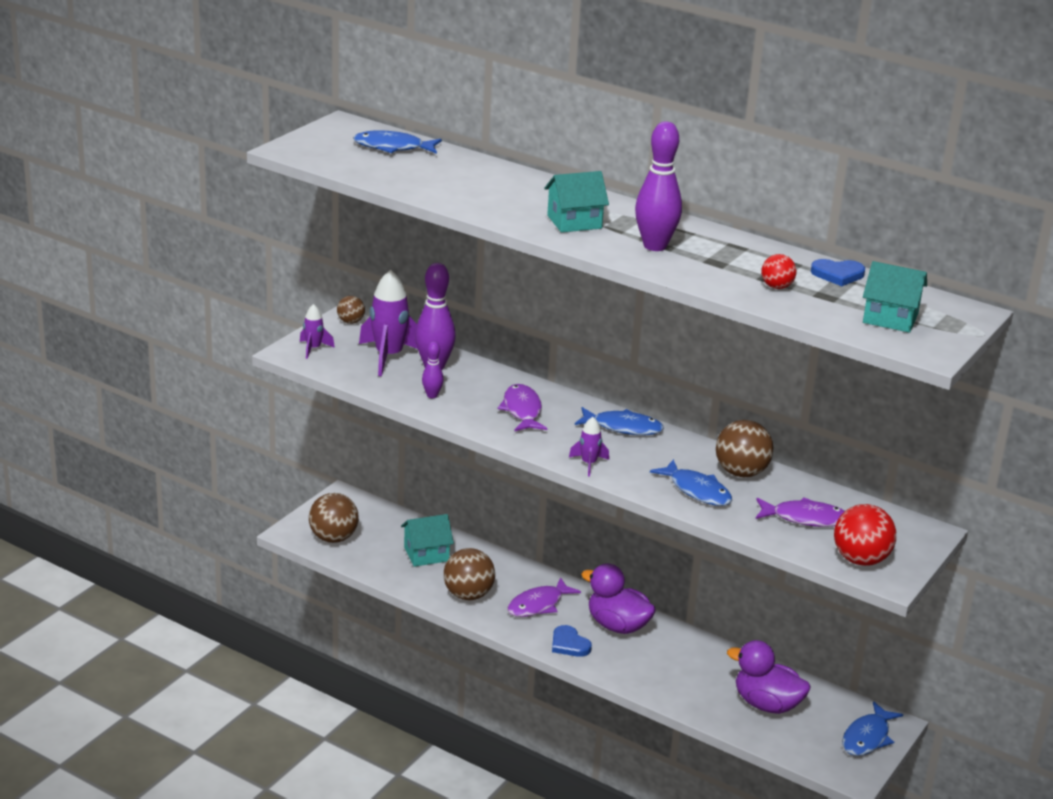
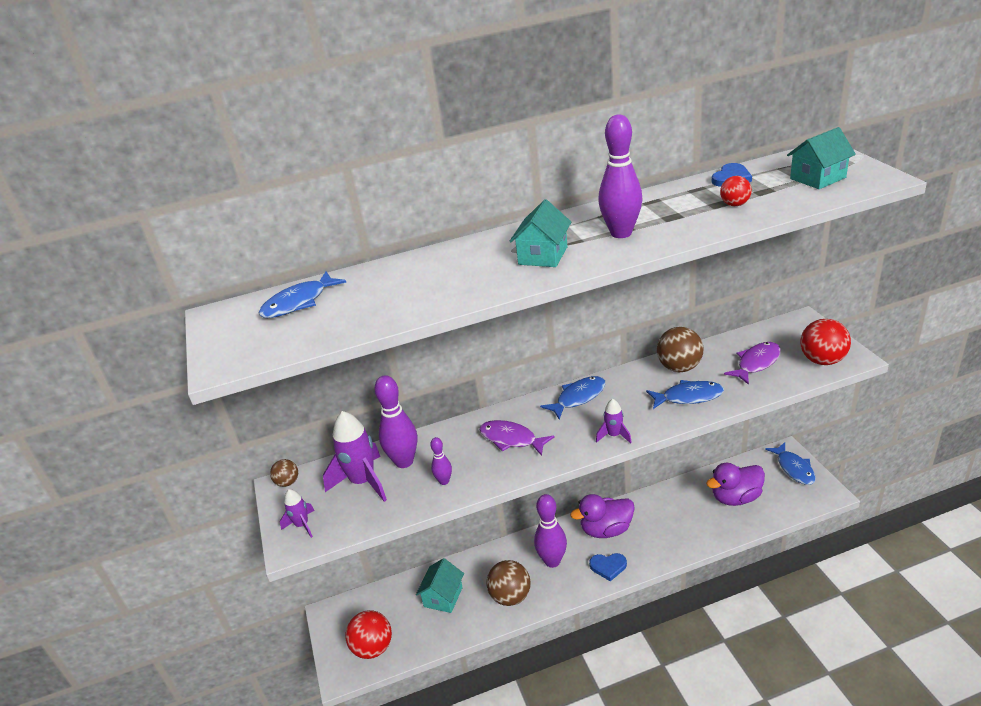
camera: 45 degrees left, 5 degrees up
brown ball [309,493,359,543] -> red ball [345,610,392,659]
purple fish [507,577,581,617] -> purple bowling pin [534,494,567,568]

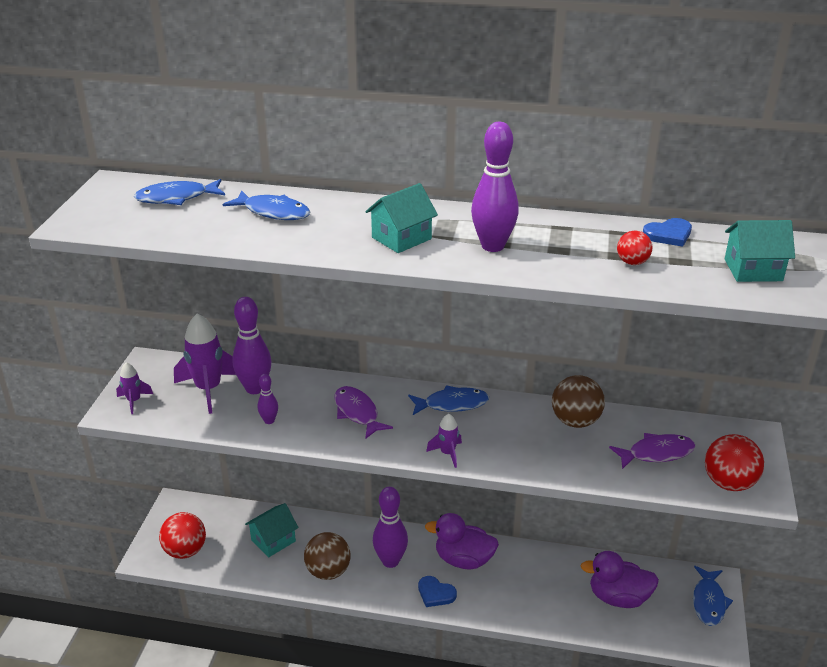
camera: 25 degrees right, 0 degrees up
brown ball [270,459,298,487] -> none
blue fish [646,380,724,409] -> blue fish moved to [223,190,310,220]

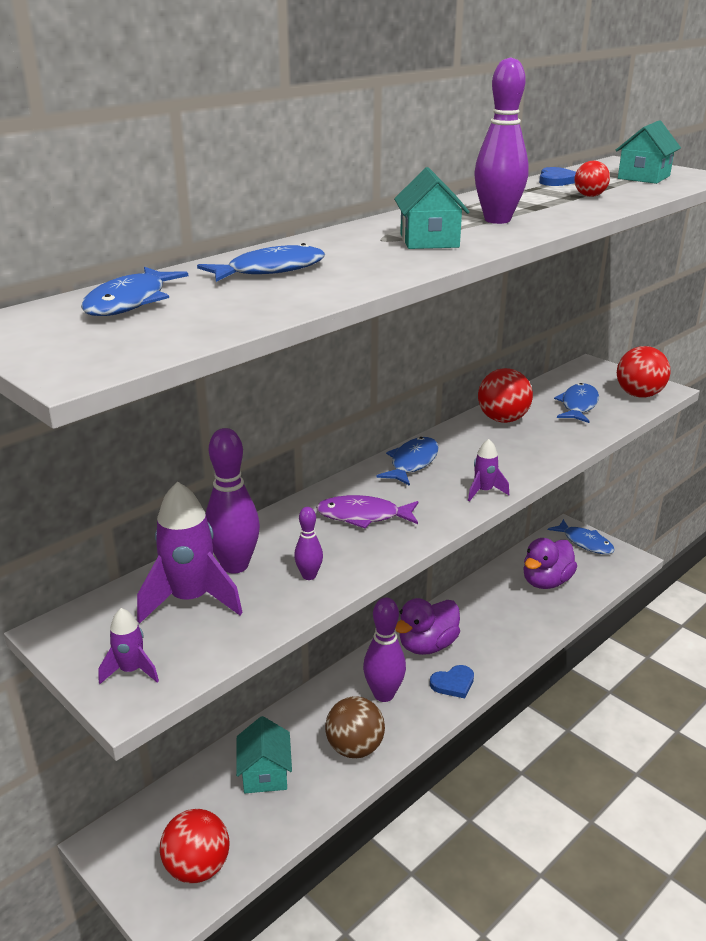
camera: 55 degrees left, 5 degrees down
brown ball [552,375,605,428] -> red ball [478,368,533,423]
purple fish [609,433,696,469] -> blue fish [554,383,599,423]

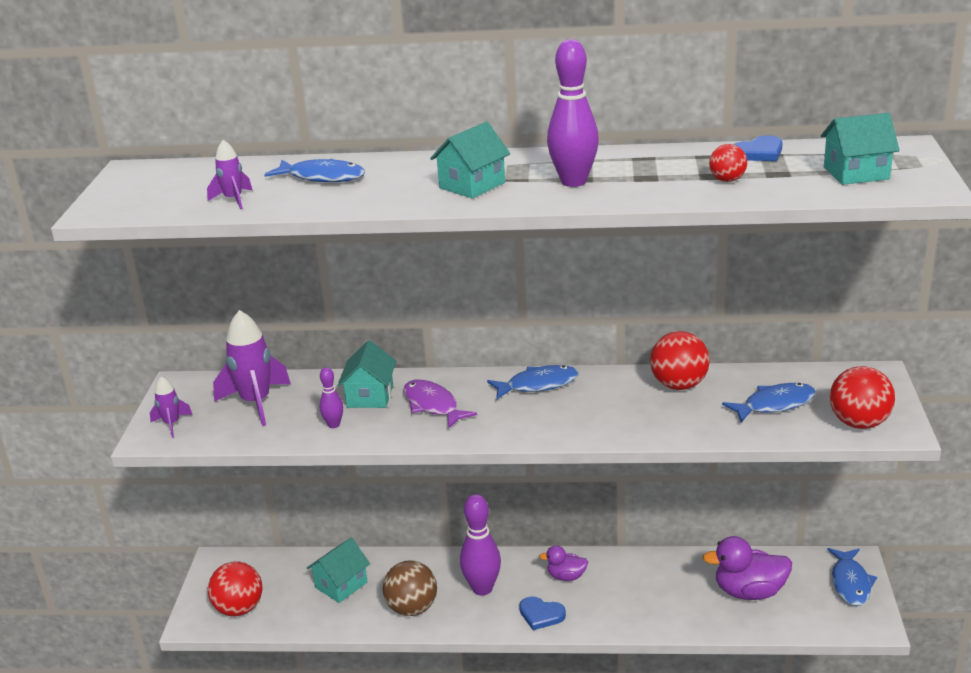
camera: 50 degrees right, 0 degrees up
blue fish [81,267,188,316] -> none
purple bowling pin [206,428,260,574] -> none
purple duck [395,598,460,655] -> purple duck [539,545,588,581], size x0.57
purple rocket [468,439,509,501] -> purple rocket moved to [207,140,253,209]
none -> turquoise house [338,340,396,408]

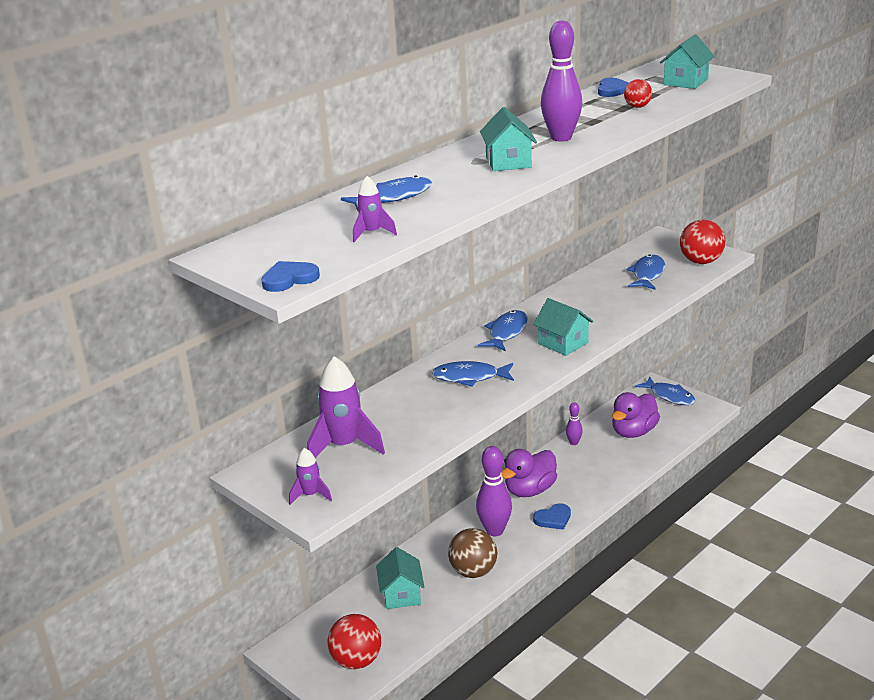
camera: 50 degrees left, 0 degrees up
purple bowling pin [320,367,343,428] -> purple bowling pin moved to [566,402,583,445]
turquoise house [338,340,396,408] -> turquoise house moved to [533,298,594,356]
purple fish [403,380,477,428] -> blue fish [432,361,514,387]
purple duck [539,545,588,581] -> purple duck [501,449,557,497], size x1.77
red ball [650,331,709,390] -> none
none -> blue heart [261,261,320,292]

